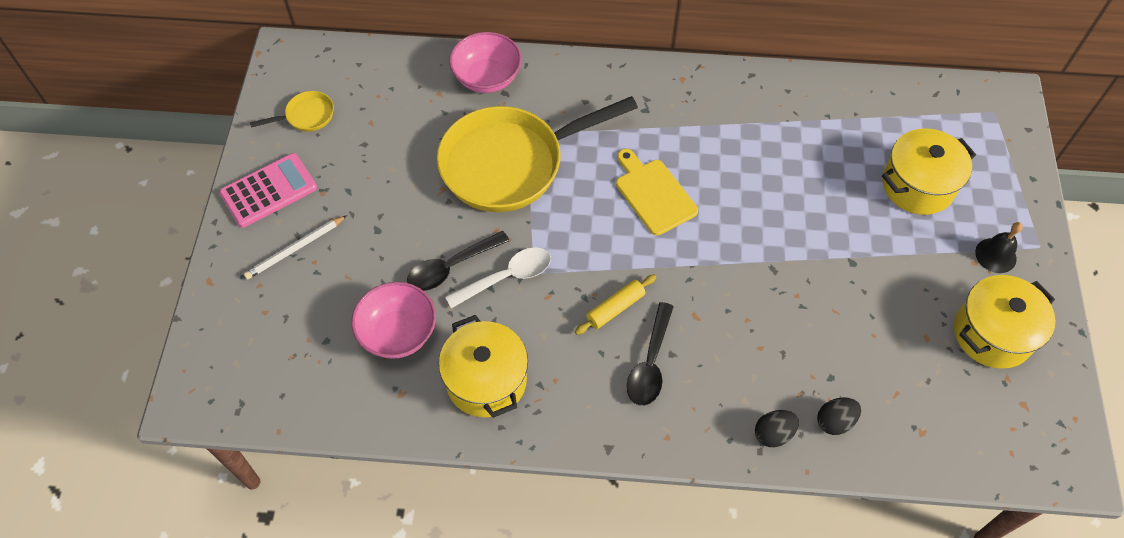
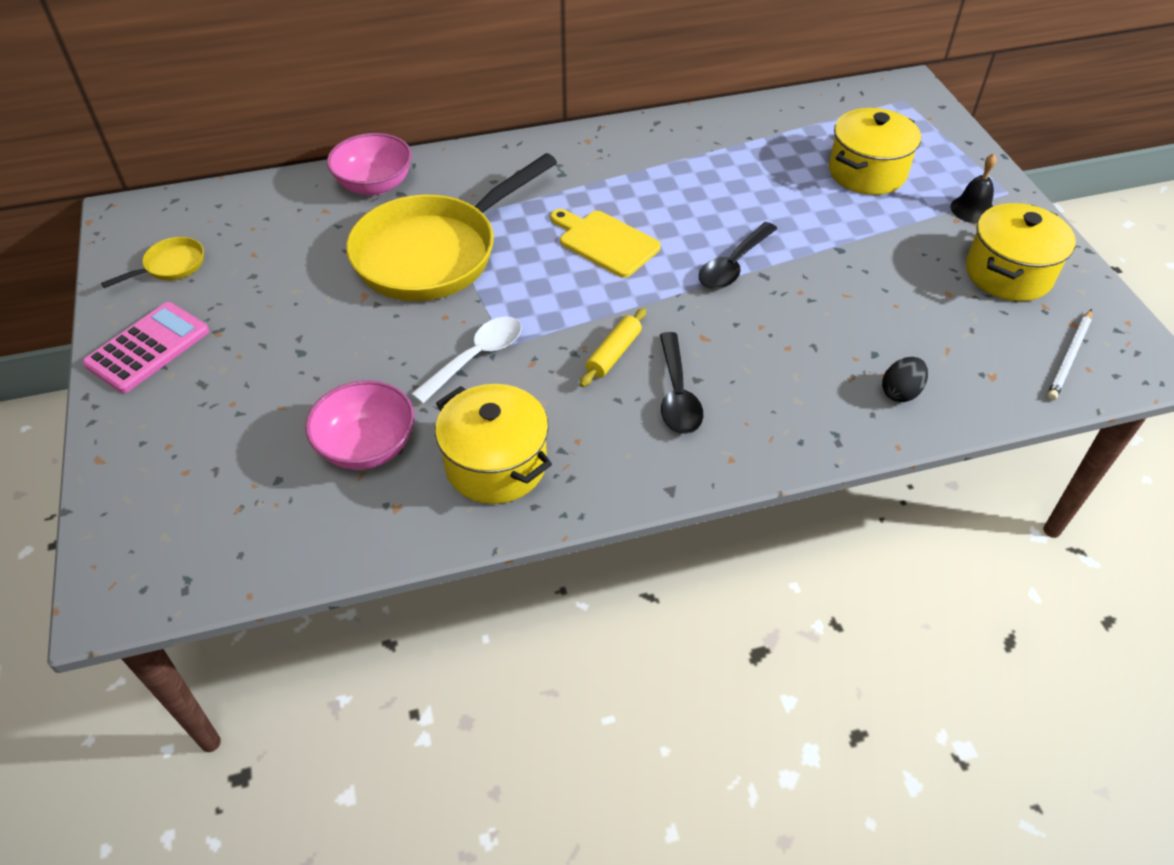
camera: 20 degrees left, 10 degrees down
white pencil [244,215,347,280] -> white pencil moved to [1047,309,1092,401]
black spoon [407,231,510,291] -> black spoon moved to [699,222,778,289]
black egg [755,410,799,447] -> none

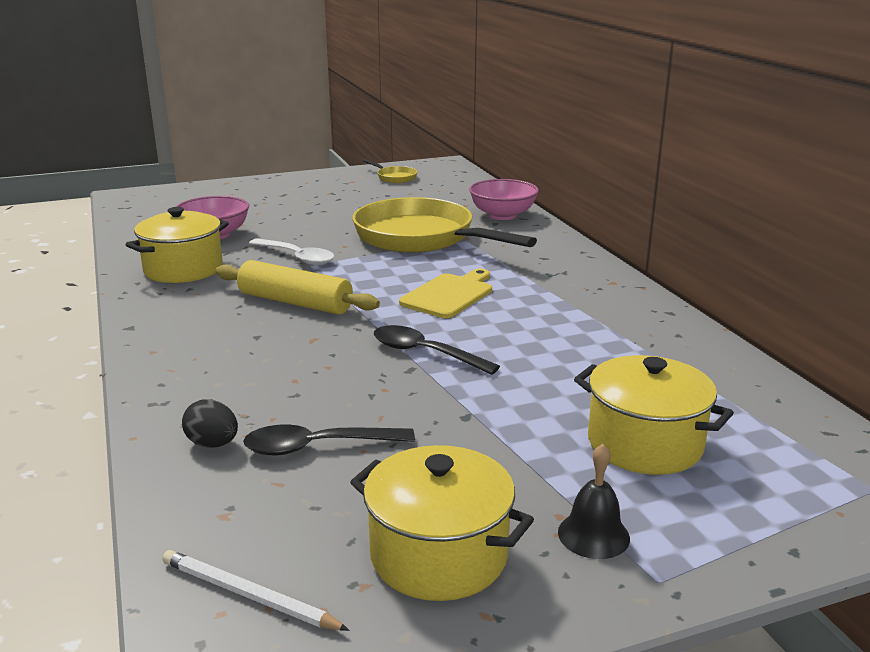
camera: 85 degrees right, 25 degrees down
pink calculator [83,302,209,393] -> none
yellow rolling pin [580,308,646,387] -> yellow rolling pin [215,260,380,314], size x1.72
black spoon [660,332,703,434] -> black spoon moved to [243,424,415,456]

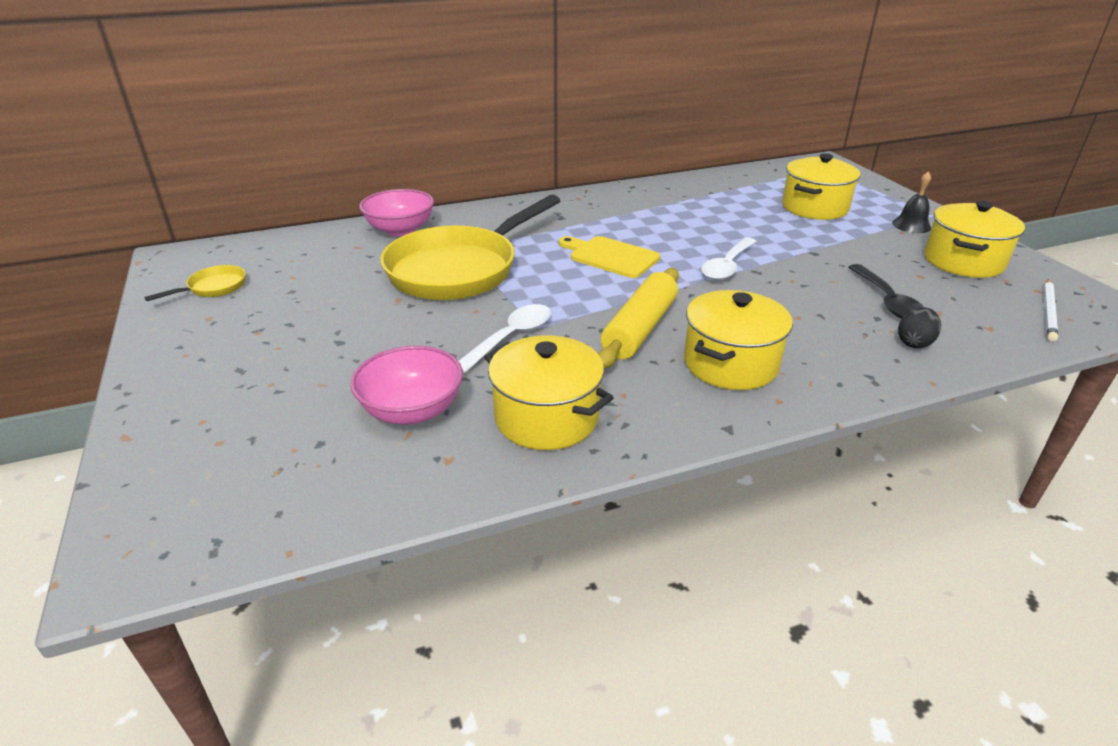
camera: 90 degrees left, 10 degrees up
black spoon [374,325,500,375] -> white spoon [701,237,757,280]
none -> yellow pot [684,290,793,390]

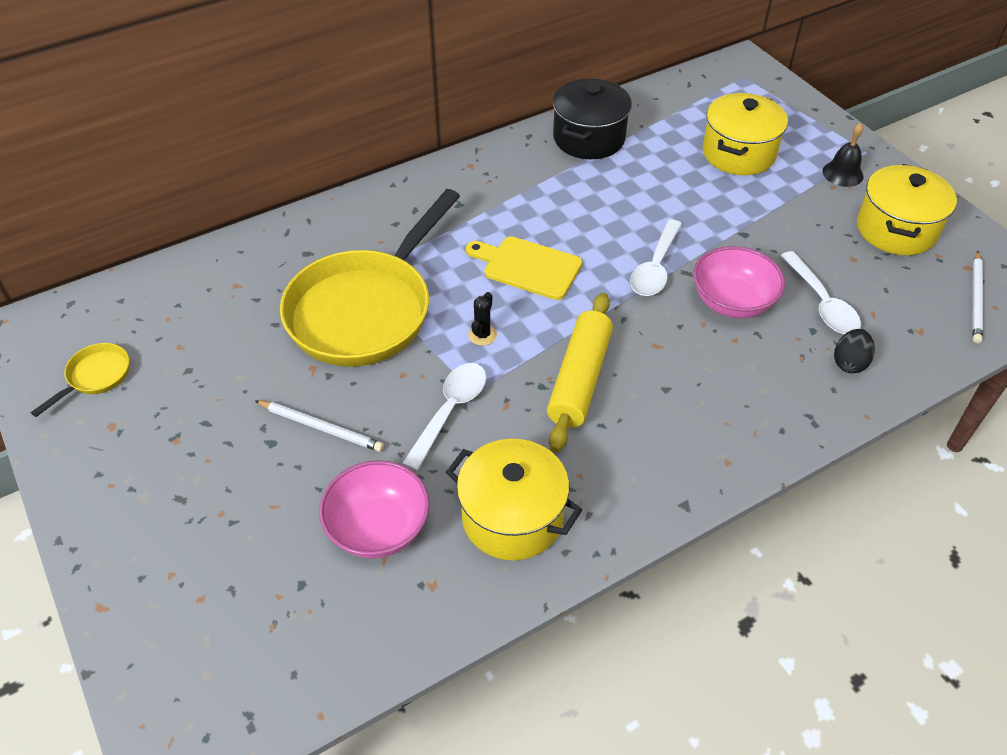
camera: 10 degrees left, 15 degrees up
pink bowl [359,189,434,236] -> pink bowl moved to [693,246,785,318]
yellow pot [684,290,793,390] -> none
black spoon [849,264,924,319] -> white spoon [781,251,861,334]
none -> white pencil [255,400,384,452]
none -> black cactus [468,292,497,346]
none -> black pot [552,79,632,159]

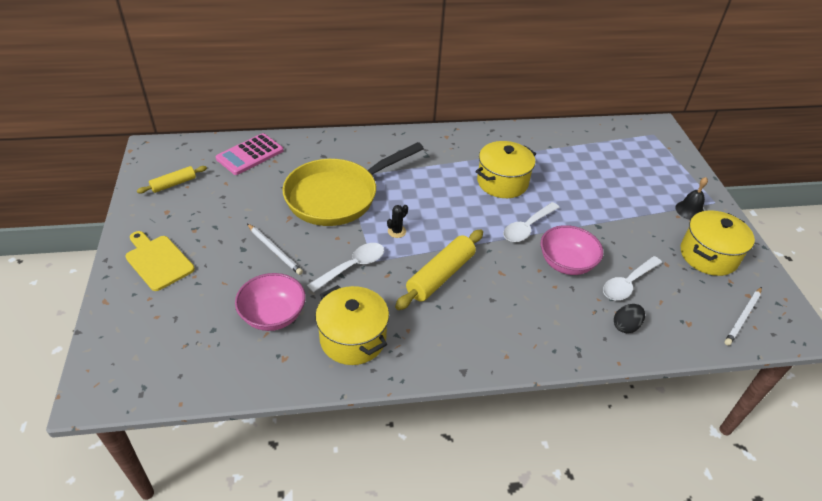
camera: 20 degrees right, 5 degrees down
yellow pan [31,343,129,417] -> yellow rolling pin [137,166,207,194]
yellow cutting board [466,236,582,300] -> yellow cutting board moved to [125,231,195,291]
black pot [552,79,632,159] -> none
yellow pot [703,93,788,175] -> yellow pot moved to [475,141,536,198]
white spoon [781,251,861,334] -> white spoon turned 45 degrees clockwise [603,256,662,300]
none -> pink calculator [216,133,284,175]

